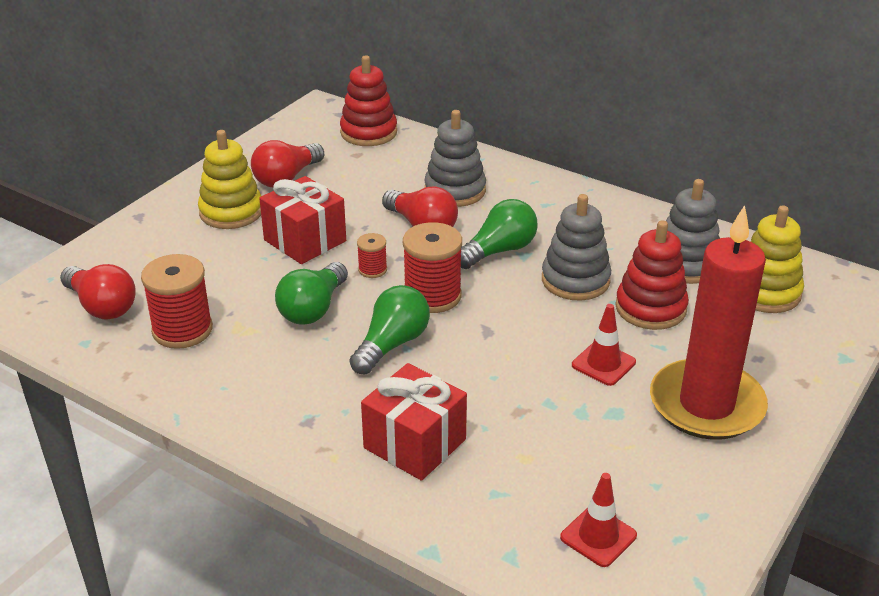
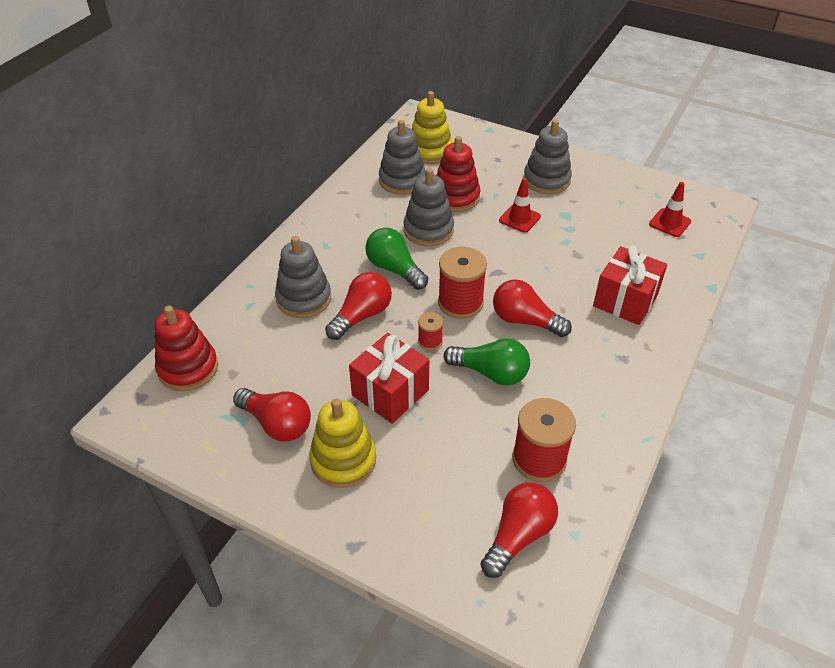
camera: 95 degrees left, 10 degrees up
green light bulb [350,285,430,374] -> red light bulb [493,279,572,337]
red candle [650,205,768,440] -> grey stacking toy [524,119,572,194]

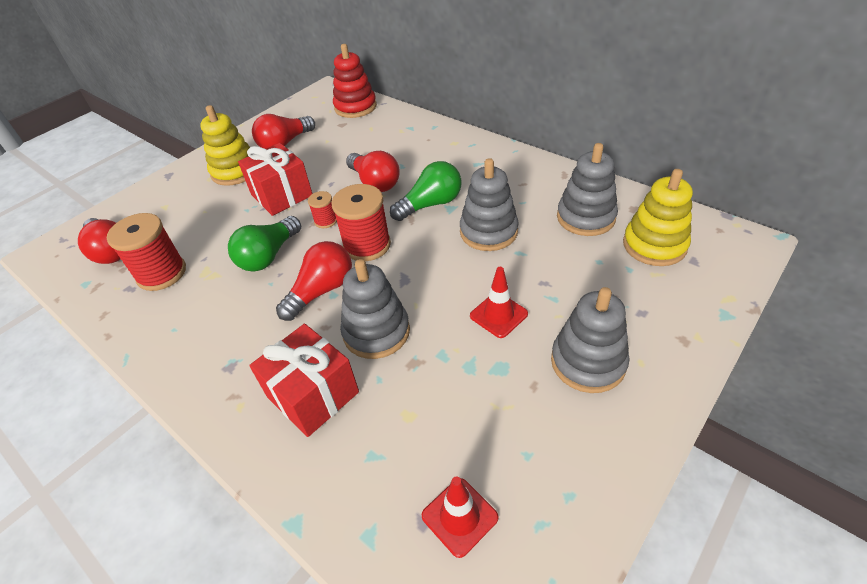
camera: 105 degrees right, 0 degrees up
grey stacking toy [275,236,331,318] -> grey stacking toy moved to [340,259,410,359]
red stacking toy [436,136,480,212] -> none

